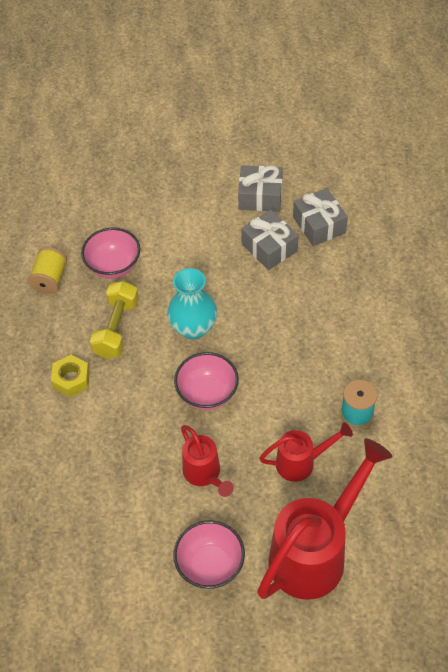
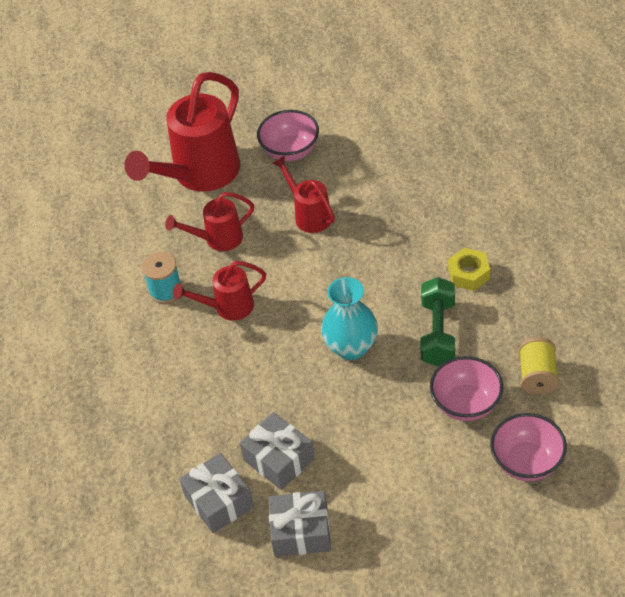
camera: 175 degrees right, 5 degrees down
yellow dumbbell [90,281,139,359] -> green dumbbell [420,277,455,366]
pink bowl [174,352,239,410] -> pink bowl moved to [490,413,567,481]
none -> red watering can [173,261,266,321]

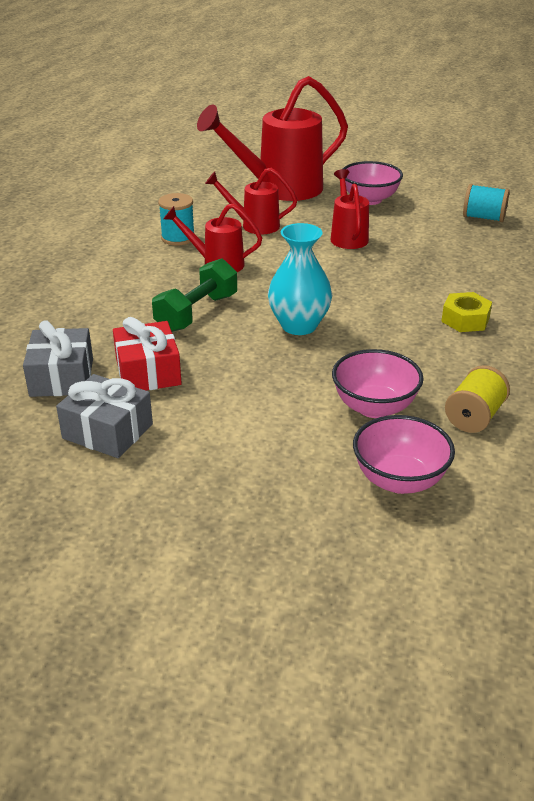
camera: 25 degrees right, 15 degrees down
grey gift [240,412,315,490] -> red gift [113,317,182,390]
green dumbbell [420,277,455,366] -> green dumbbell moved to [152,258,237,332]
none -> turquoise spool [463,184,510,222]

